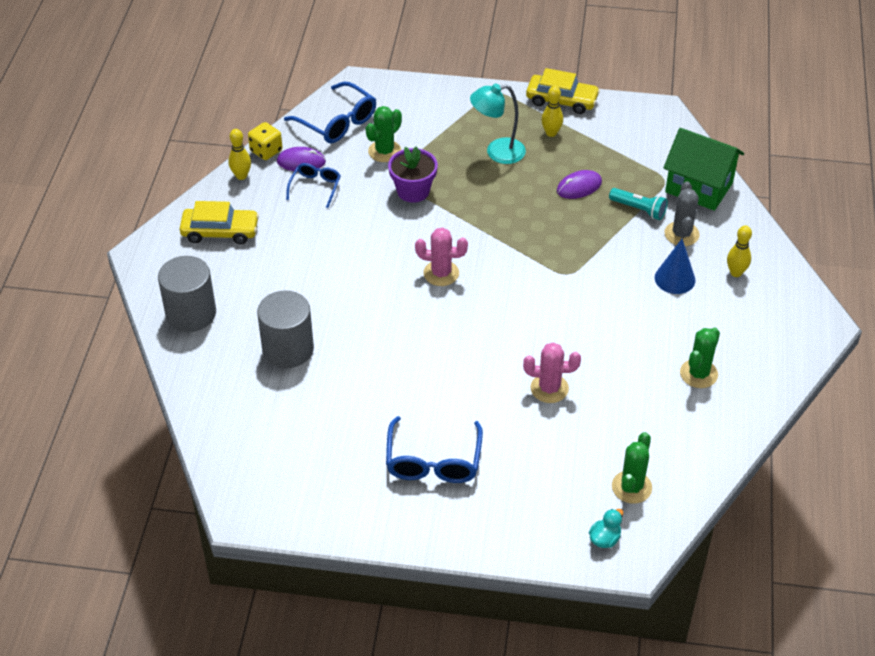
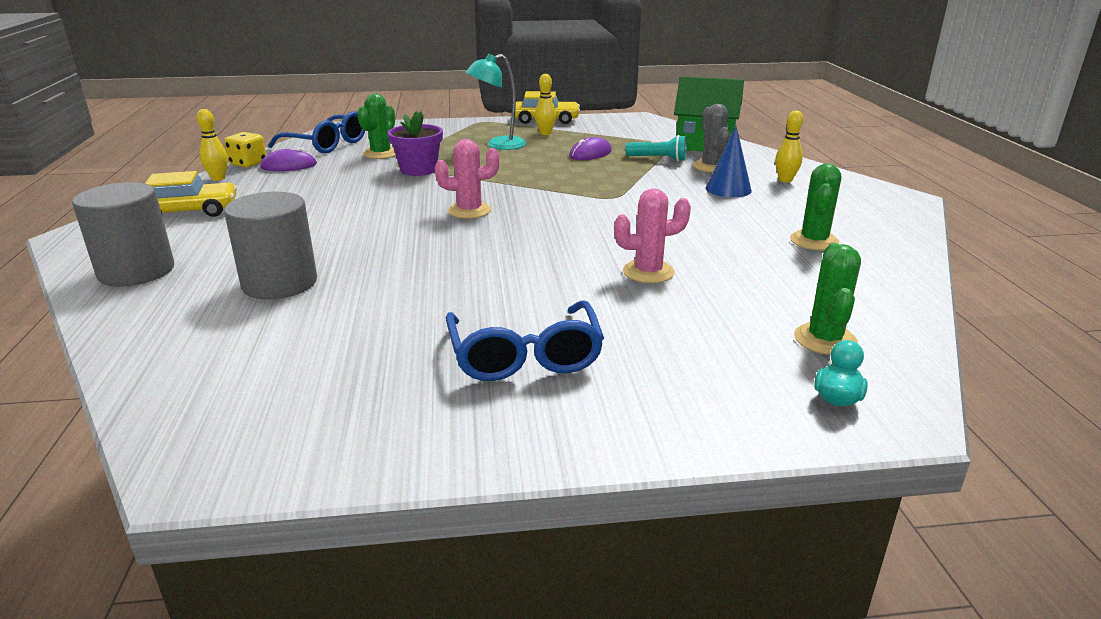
camera: 15 degrees left, 20 degrees down
blue glasses [286,163,341,208] -> none

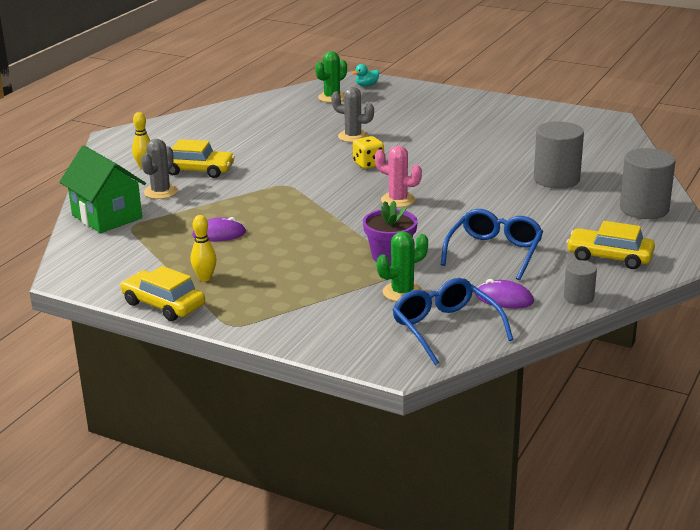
camera: 145 degrees left, 0 degrees up
yellow bowling pin [197,109,228,181] -> grey cylinder [564,260,597,305]
yellow dice [224,132,266,167] -> yellow dice moved to [353,136,384,169]
blue glasses [446,300,604,381] -> blue glasses moved to [441,209,543,280]
turquoise lamp [465,53,527,150] -> none
pink cactus [614,189,691,283] -> grey cactus [331,87,374,142]
turquoise flashlight [625,135,687,161] -> none
blue cone [705,126,752,197] -> yellow car [169,139,235,178]
green cactus [790,163,841,250] -> none

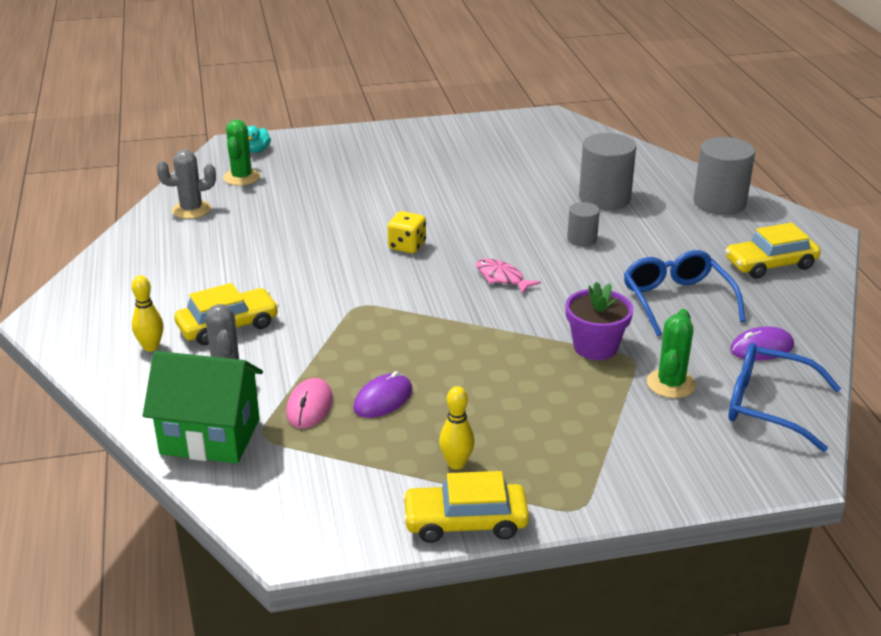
camera: 40 degrees left, 5 degrees up
grey cactus [331,87,374,142] -> grey cactus moved to [156,150,216,219]
pink cactus [375,146,422,208] -> pink fish [476,259,541,294]
grey cylinder [564,260,597,305] -> grey cylinder moved to [567,202,600,247]
none -> pink mouse [286,378,333,428]

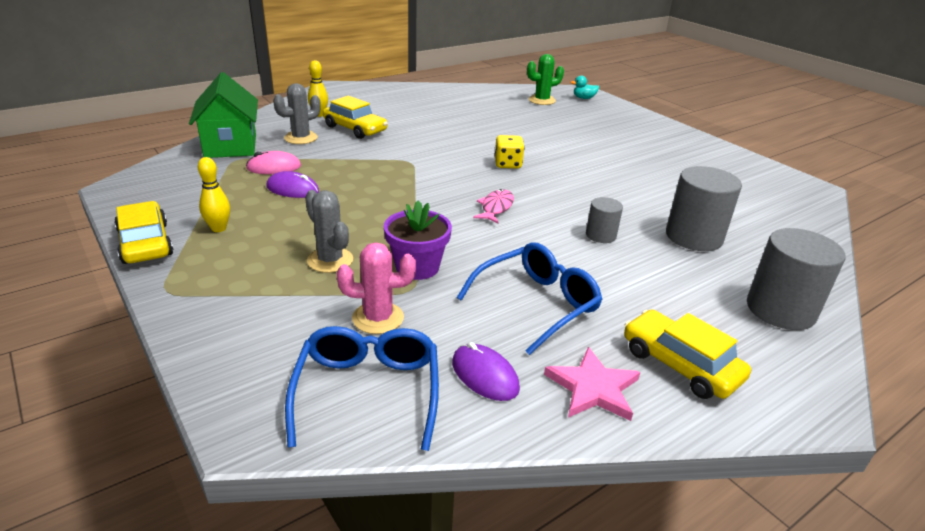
camera: 65 degrees right, 0 degrees up
grey cactus [156,150,216,219] -> grey cactus moved to [305,190,353,273]
green cactus [647,309,696,398] -> pink cactus [337,242,416,334]
none -> pink star [544,347,640,421]

